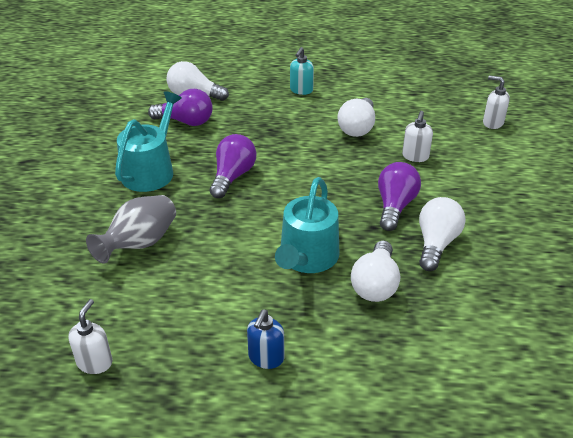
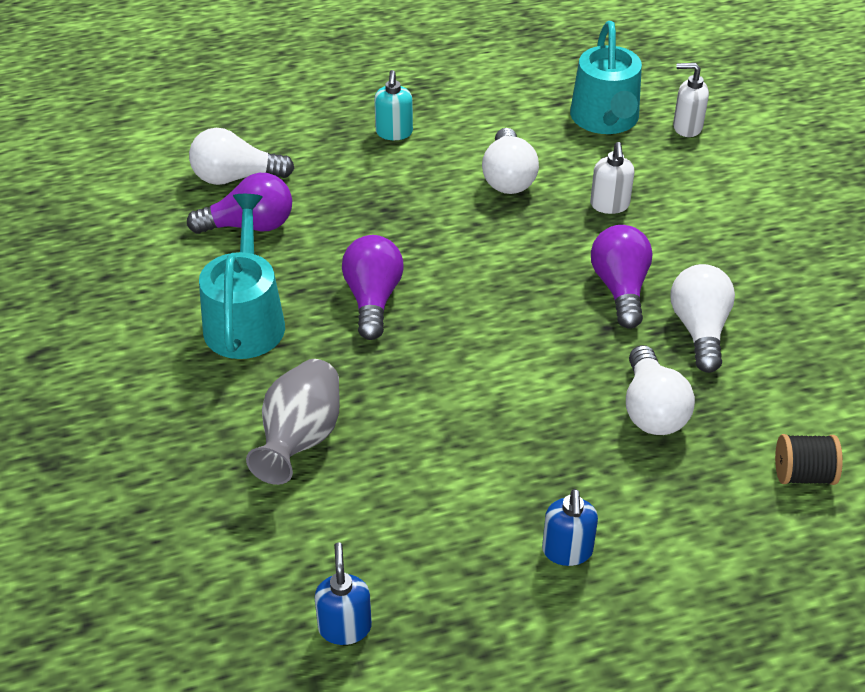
camera: 20 degrees left, 5 degrees up
white soap dispenser [68,299,112,374] -> blue soap dispenser [315,543,372,645]
turquoise watering can [275,177,340,273] -> turquoise watering can moved to [570,21,642,134]
none -> black spool [775,434,843,485]

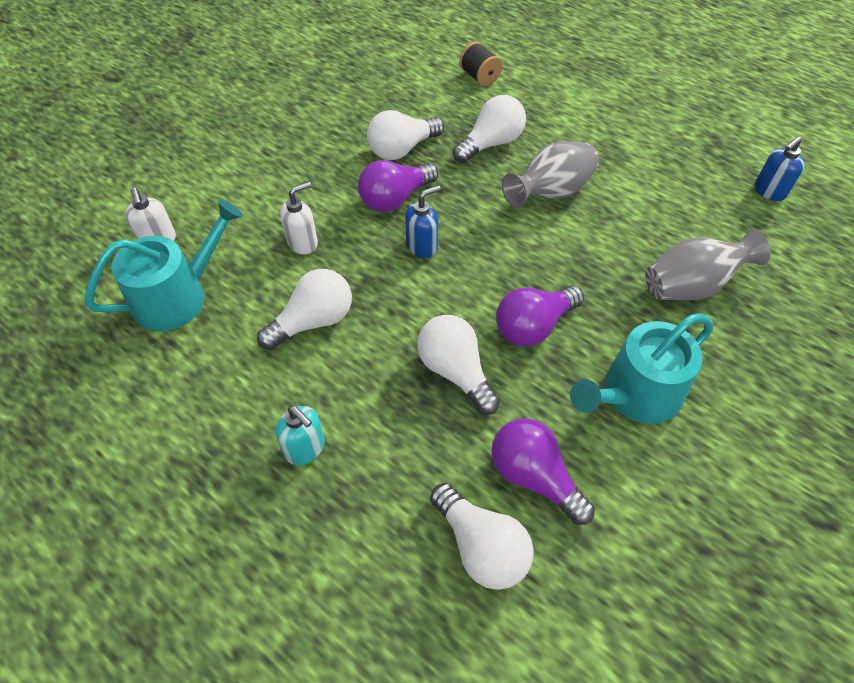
camera: 125 degrees left, 10 degrees up
turquoise soap dispenser [374,70,413,140] -> turquoise soap dispenser turned 75 degrees clockwise [276,406,325,465]
blue soap dispenser [542,489,598,566] -> blue soap dispenser moved to [405,185,441,258]
none -> white light bulb [417,315,500,415]
none -> grey vase [502,141,599,208]

